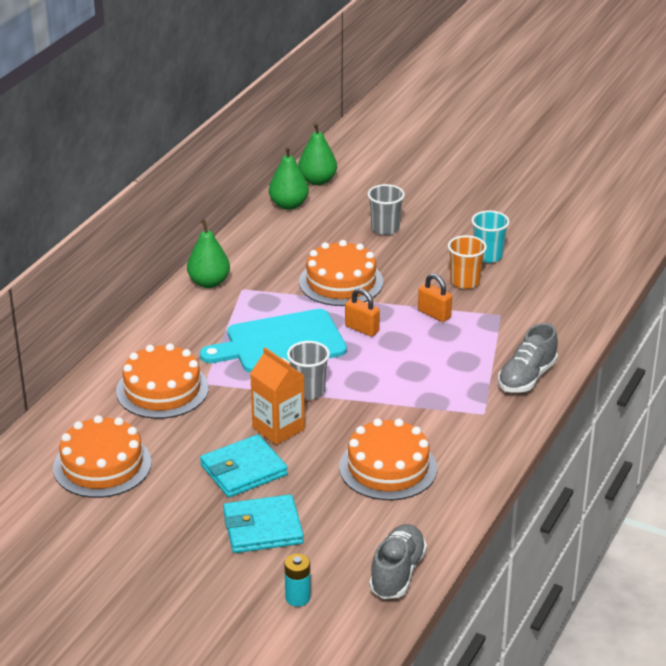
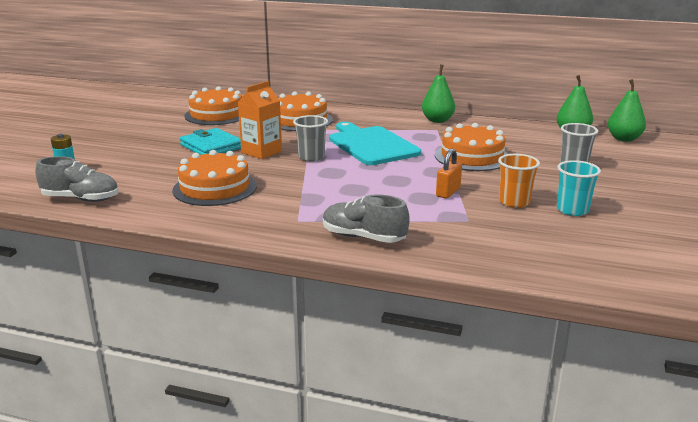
camera: 80 degrees right, 10 degrees down
turquoise wallet [223,494,304,553] -> none
orange padlock [345,288,380,337] -> none

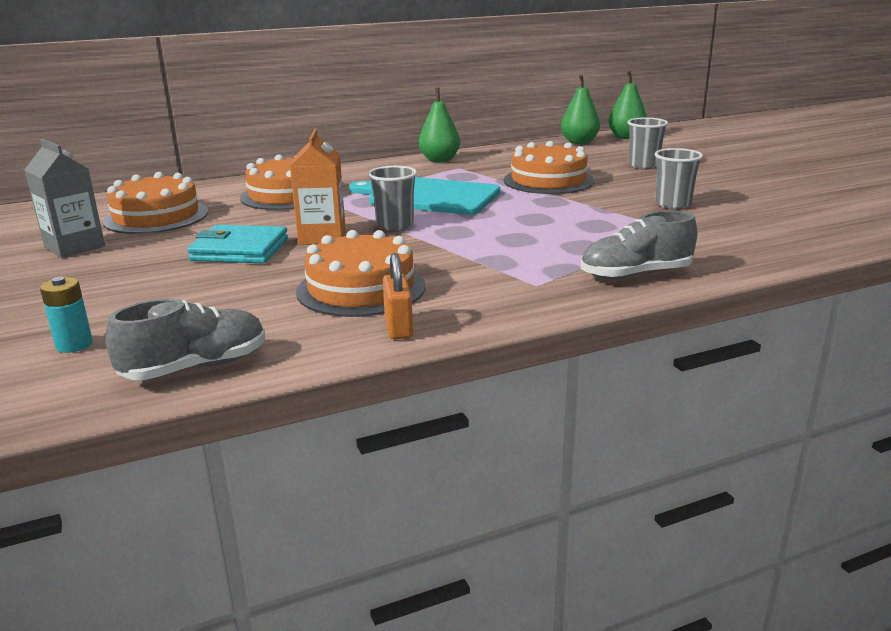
camera: 40 degrees left, 0 degrees up
orange padlock [436,149,462,199] -> orange padlock moved to [383,253,413,340]
orange cup [498,154,540,208] -> grey cup [655,148,703,209]
turquoise cup [557,160,601,216] -> none
none -> grey carton [25,139,105,258]

